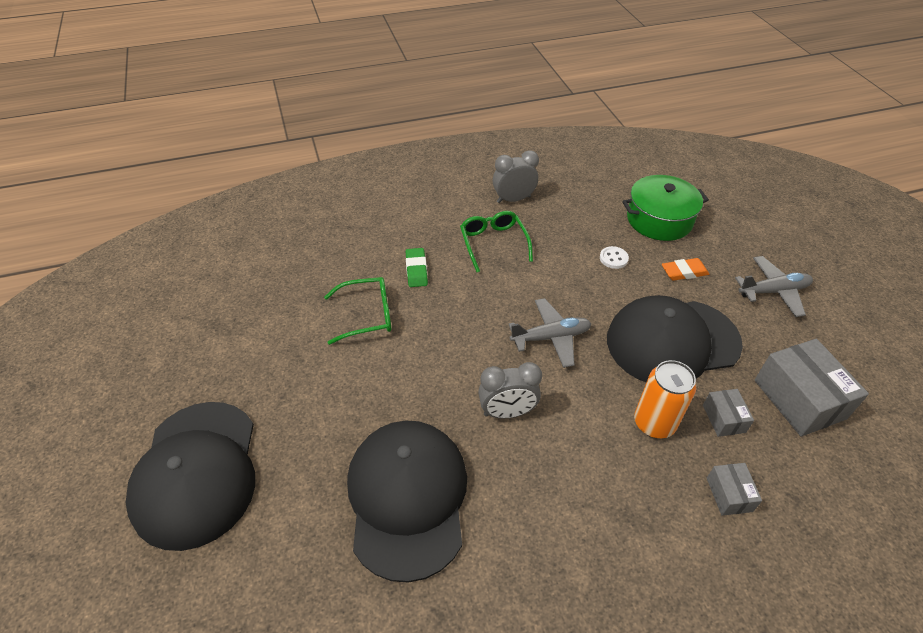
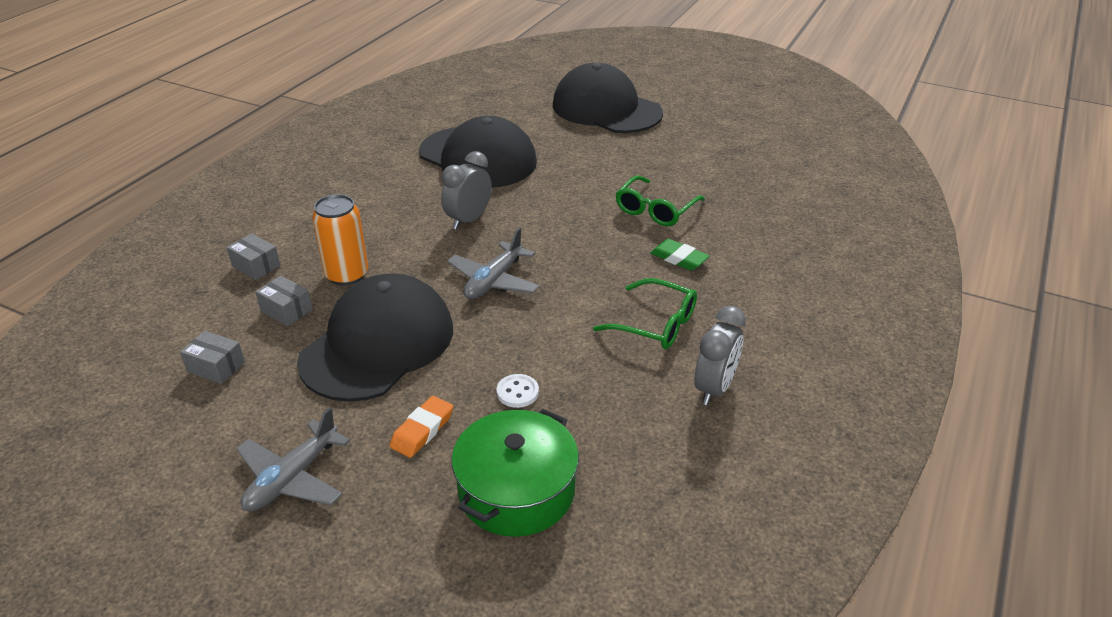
camera: 135 degrees right, 10 degrees down
grey box [755,339,869,437] -> grey box [180,331,245,384], size x0.51

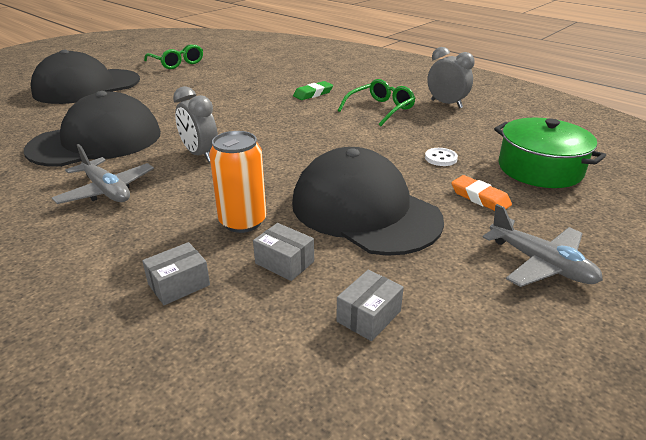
camera: 75 degrees left, 5 degrees down
grey box [255,276,313,326] -> grey box turned 75 degrees clockwise [253,223,314,281]
grey plane [447,227,539,299] -> grey plane moved to [52,144,154,204]
green glasses [615,175,705,226] -> green glasses moved to [144,45,203,69]

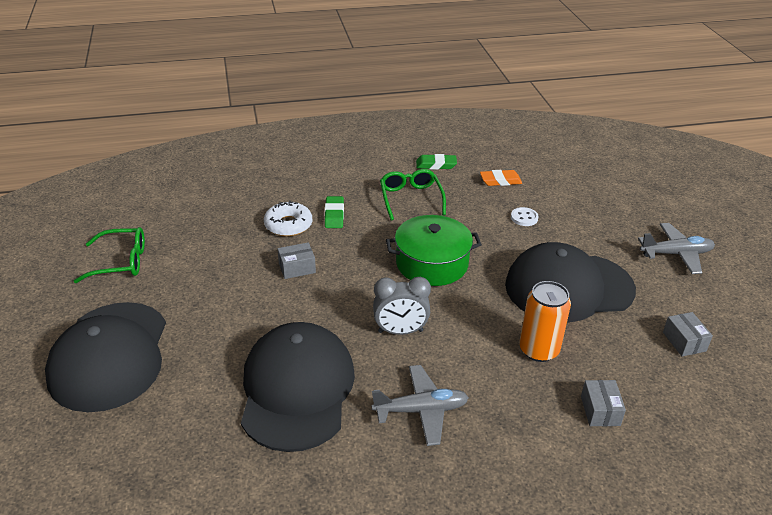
camera: 55 degrees left, 5 degrees up
grey box [253,223,314,281] -> grey box moved to [278,242,316,279]
grey clock [427,47,475,108] -> green eraser [416,154,457,170]
orange eraser [451,175,512,211] -> orange eraser moved to [480,170,522,186]
green pot [494,118,606,188] -> green pot moved to [386,215,482,286]
none -> white donut [264,201,312,237]

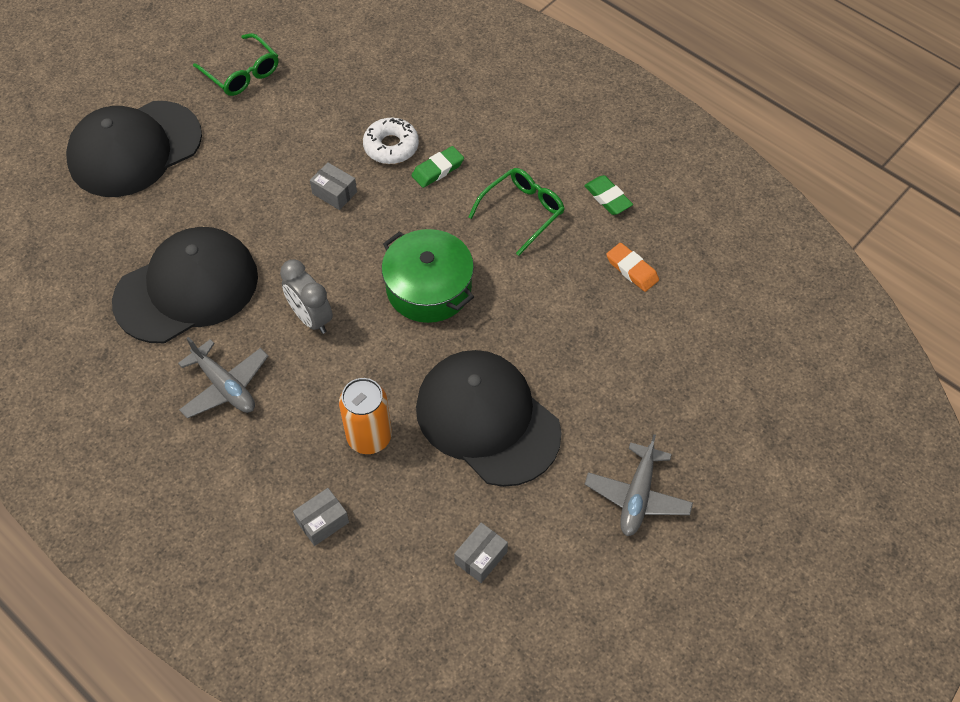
camera: 55 degrees right, 20 degrees up
white button [511,207,539,226] -> none
grey plane [638,223,715,274] -> grey plane turned 60 degrees clockwise [584,434,693,536]

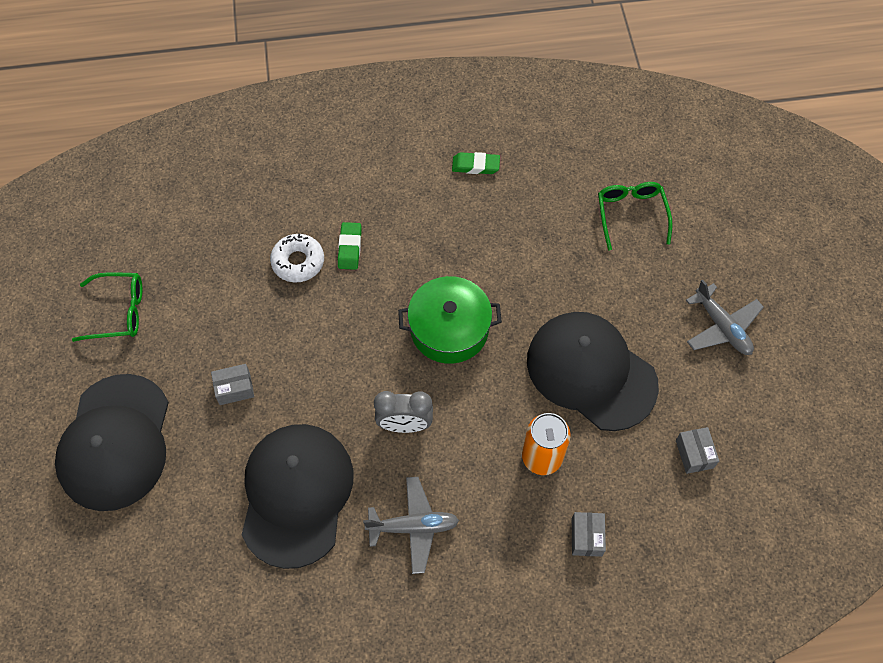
camera: 50 degrees left, 5 degrees up
grey box [310,162,357,210] -> grey box moved to [211,364,254,405]
black cap [416,350,562,487] -> black cap turned 45 degrees clockwise [527,312,659,431]
green glasses [468,168,565,256] -> green glasses moved to [598,182,673,251]
orange eraser [606,243,659,292] -> none

